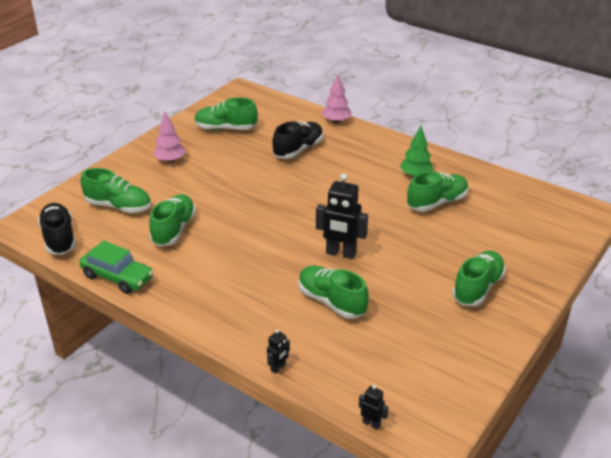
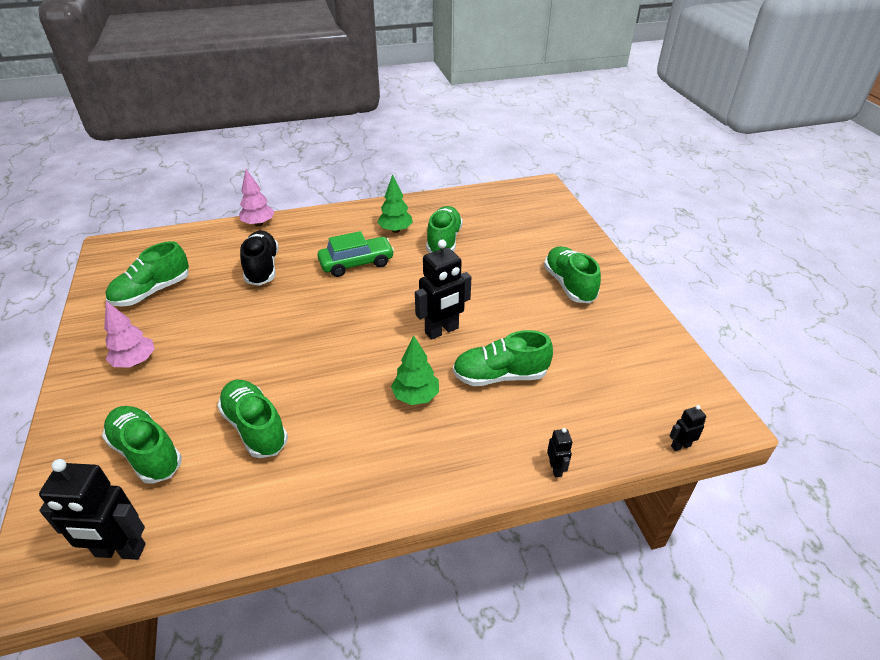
camera: 50 degrees left, 5 degrees up
black shoe [38,203,76,255] -> black robot [39,459,146,560]
green car [79,241,154,294] -> green car moved to [317,231,395,277]
green shoe [81,168,151,213] -> green shoe turned 105 degrees counterclockwise [102,406,182,484]
none -> green tree [391,335,439,405]

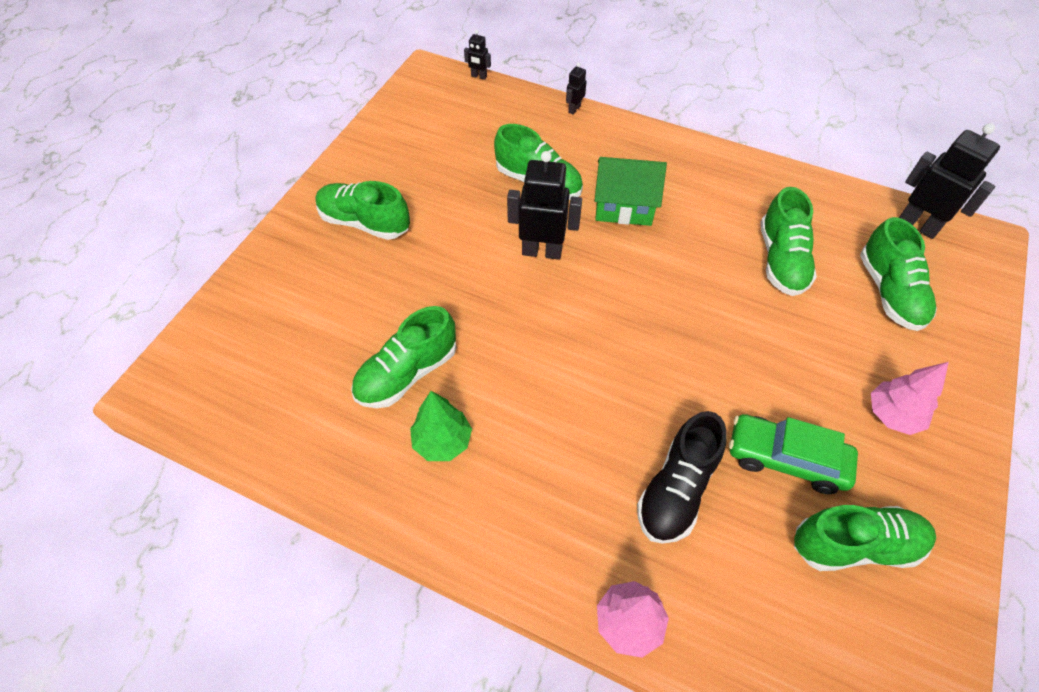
camera: 140 degrees left, 15 degrees up
green car [317,231,395,277] -> green car moved to [729,414,858,494]
green tree [391,335,439,405] -> green house [595,157,667,226]
green shoe [544,246,601,303] -> green shoe turned 90 degrees clockwise [316,181,410,240]

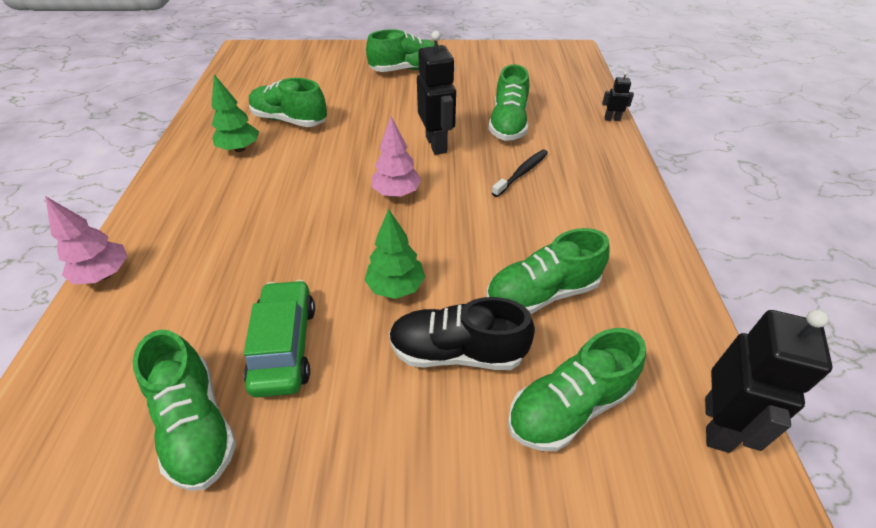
camera: 65 degrees right, 10 degrees down
green shoe [316,181,410,240] -> green shoe turned 75 degrees clockwise [366,29,439,72]
black robot [464,30,491,80] -> none
green house [595,157,667,226] -> black toothbrush [492,150,548,197]
black shoe [637,411,727,544] -> black shoe moved to [389,297,535,370]
pink tree [871,362,949,435] -> pink tree moved to [372,117,422,197]
none -> green tree [364,209,425,299]

